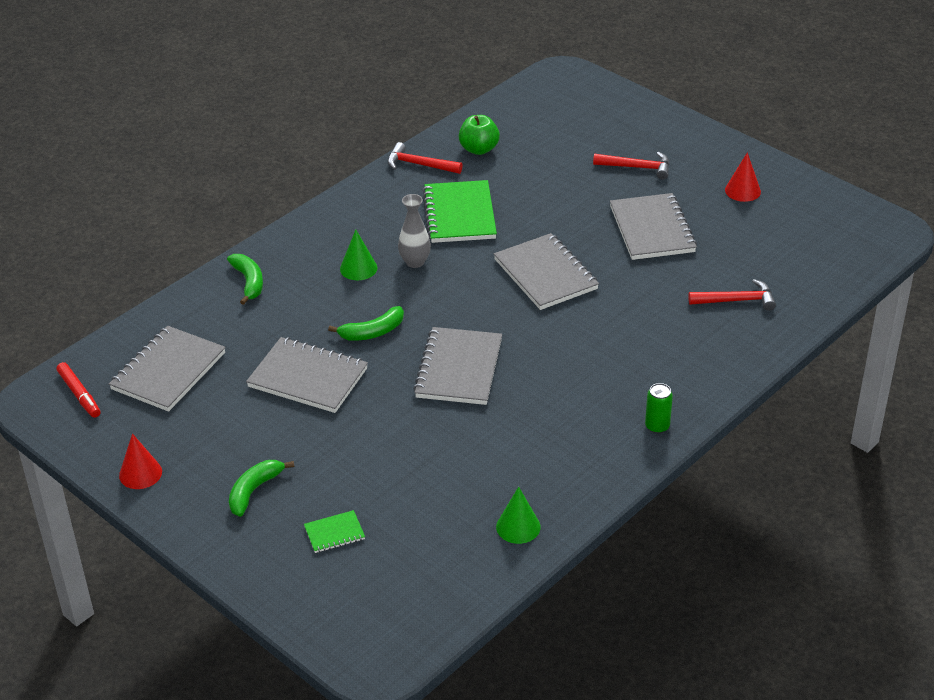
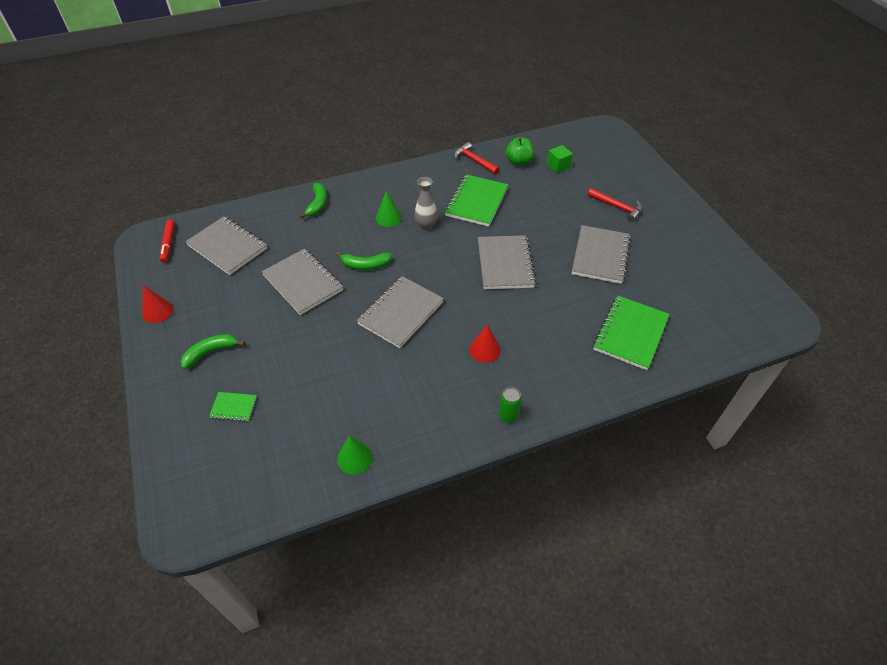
camera: 25 degrees right, 10 degrees up
grey notebook [109,326,226,412] -> grey notebook turned 75 degrees clockwise [185,216,267,275]
red hammer [688,279,776,311] -> green notebook [593,295,670,370]
red cone [725,152,761,202] -> red cone moved to [470,324,501,363]
none -> green cube [547,145,573,173]

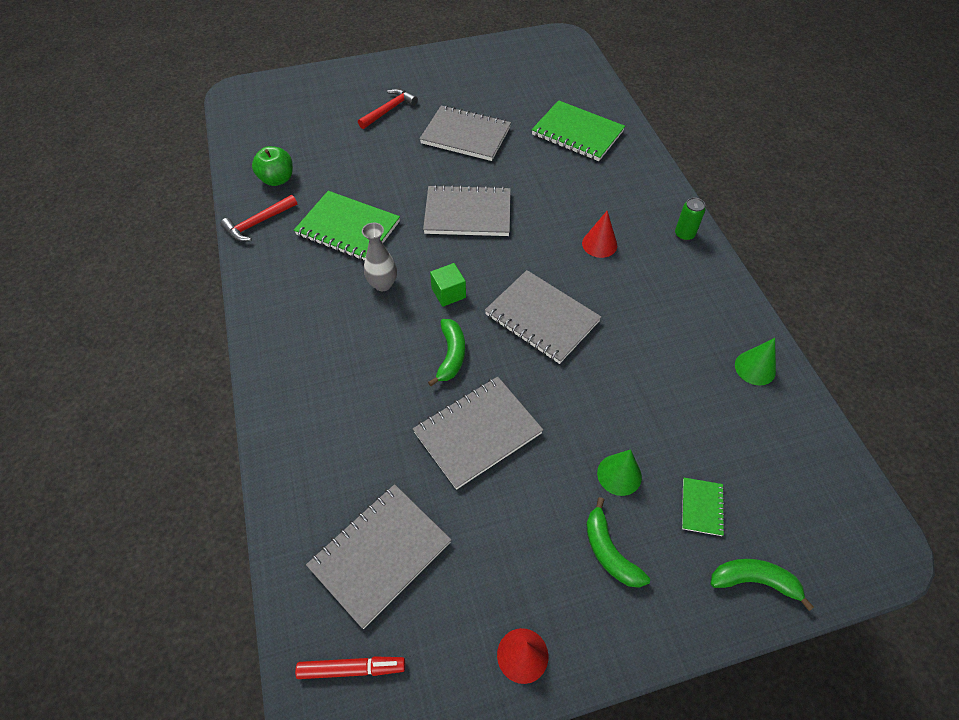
camera: 85 degrees left, 5 degrees up
green banana [299,183,327,218] -> green banana moved to [711,559,814,611]
green cone [376,191,402,227] -> green cone moved to [597,449,642,496]
green cube [547,145,573,173] -> green cube moved to [430,263,466,307]

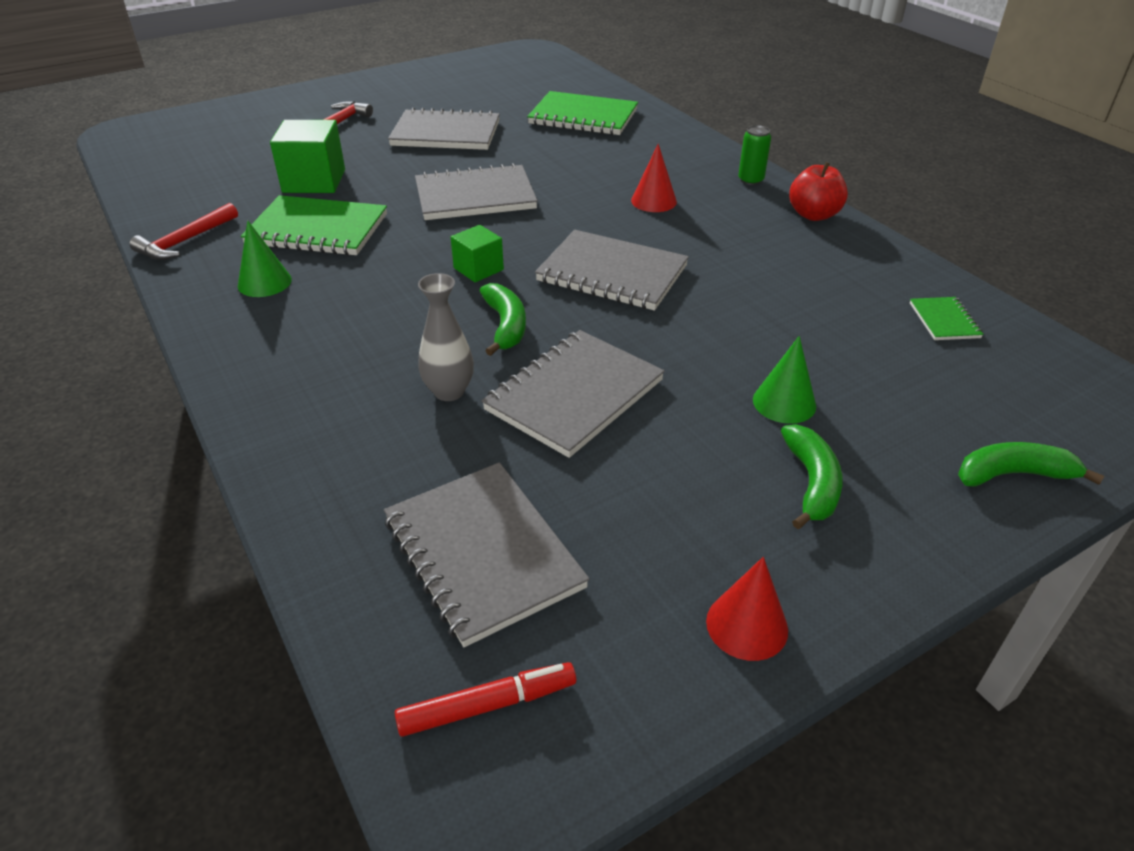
camera: 15 degrees left, 15 degrees down
green apple [252,146,293,186] -> none
grey notebook [306,484,451,629] -> grey notebook turned 60 degrees counterclockwise [384,462,589,647]
grey vase [362,223,397,291] -> grey vase moved to [418,273,474,401]
green banana [586,497,650,588] -> green banana turned 135 degrees counterclockwise [781,424,843,529]
green notebook [682,478,725,536] -> green notebook moved to [910,297,983,340]
green cone [735,338,776,385] -> green cone moved to [238,220,292,297]
none -> green cube [270,120,345,193]
none -> red apple [789,162,848,221]

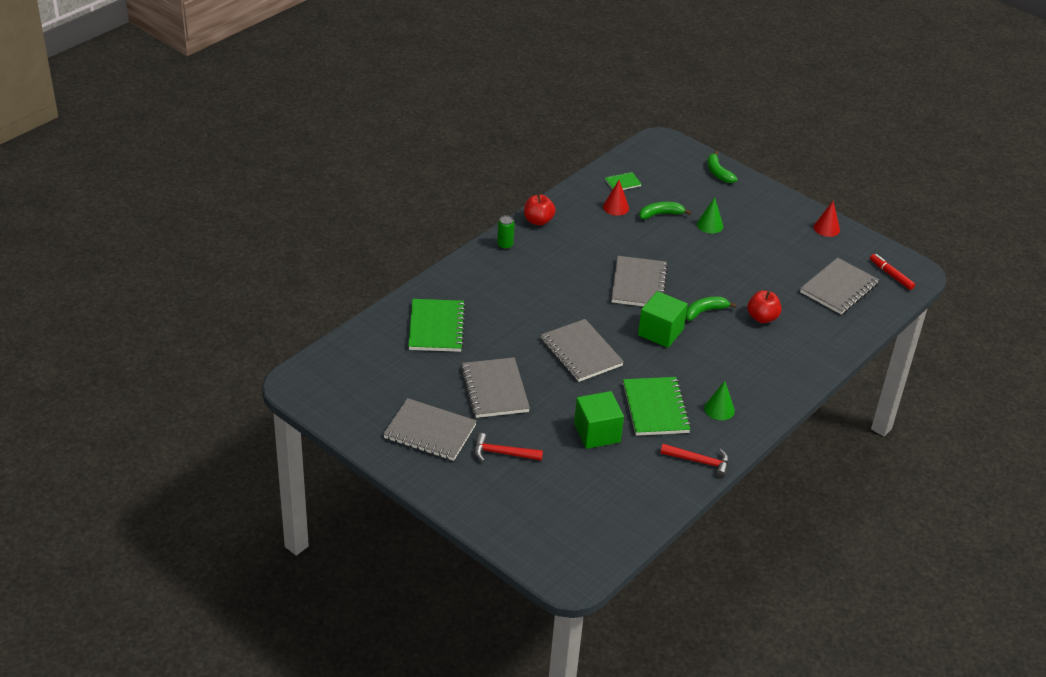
camera: 110 degrees left, 0 degrees up
grey vase [418,273,474,401] -> red apple [747,290,781,323]
green cube [451,225,504,282] -> green cube [638,291,688,348], size x1.69
grey notebook [482,330,665,458] -> grey notebook moved to [383,398,477,461]
red cone [631,144,677,212] -> red cone moved to [603,180,629,216]
green banana [781,424,843,529] -> green banana moved to [639,202,691,219]

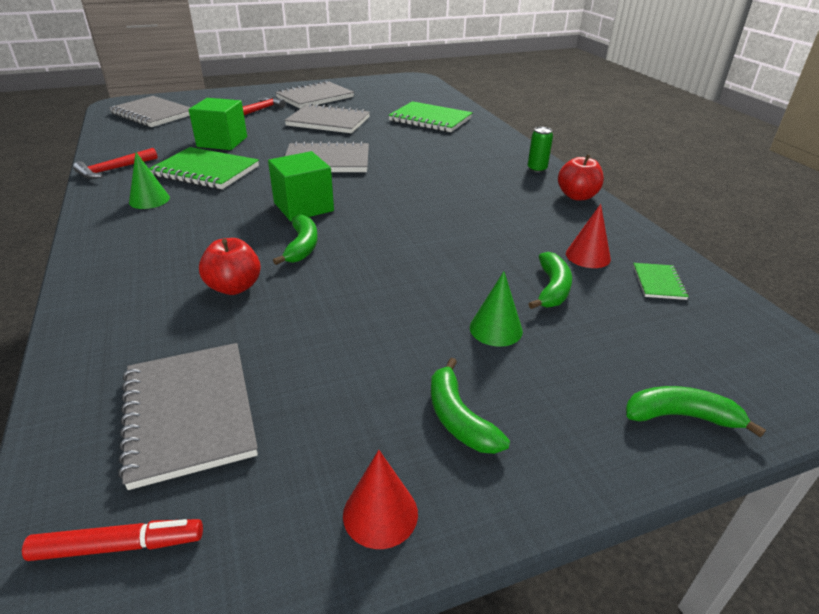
camera: 120 degrees right, 5 degrees down
grey notebook [611,256,668,306] -> grey notebook moved to [109,96,191,127]
none -> green banana [431,358,510,454]

